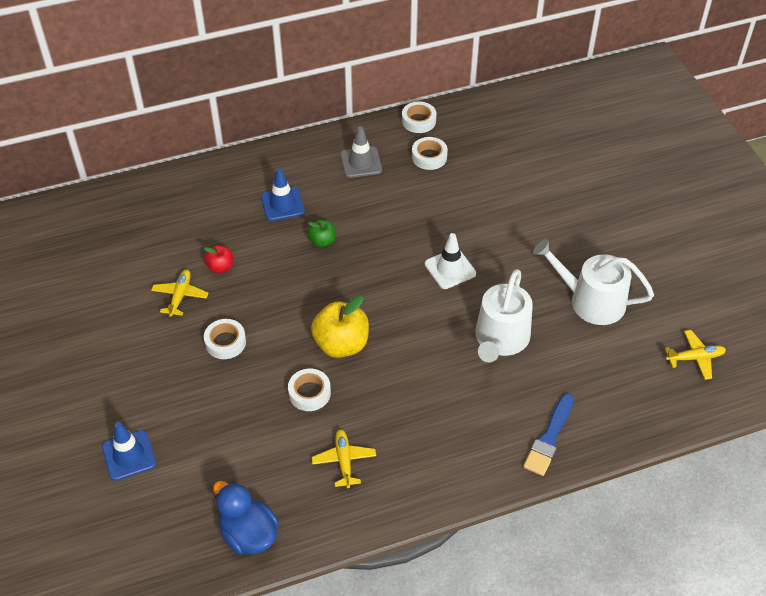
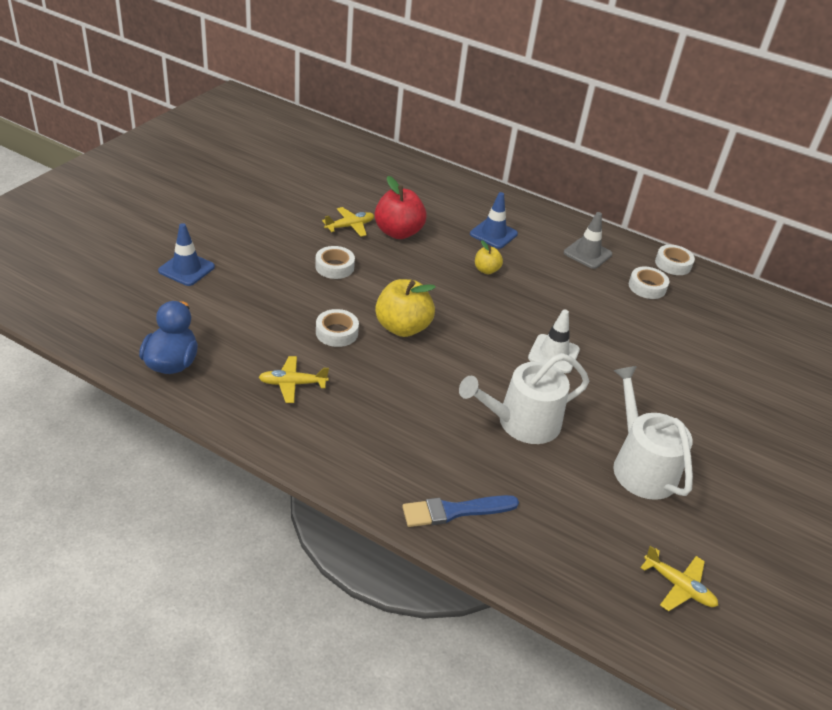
camera: 45 degrees right, 10 degrees down
red apple [204,245,233,273] -> red apple [375,176,427,239], size x1.88
green apple [308,220,336,247] -> yellow apple [475,240,503,274]
yellow plane [312,429,376,488] -> yellow plane turned 135 degrees counterclockwise [259,356,329,403]

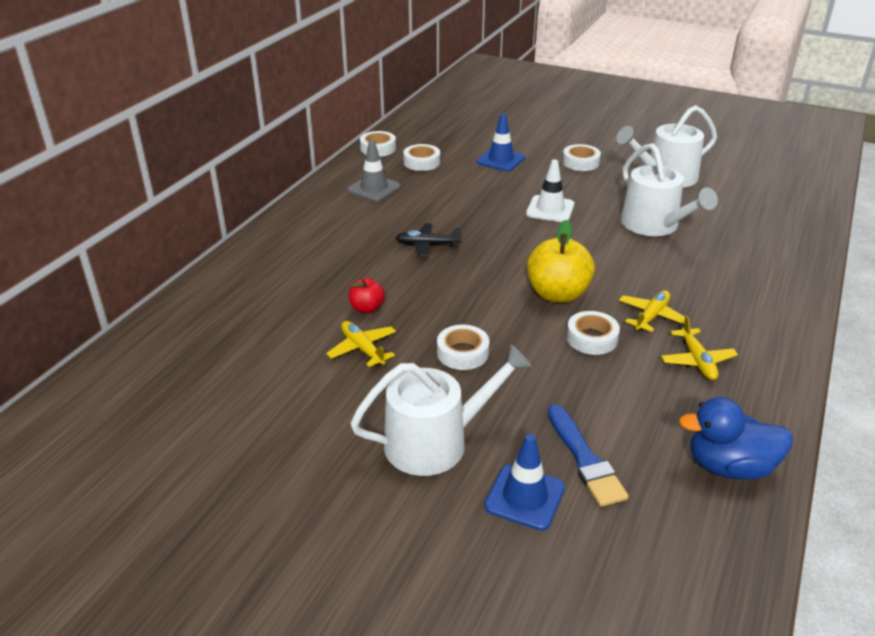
camera: 90 degrees left, 5 degrees down
red apple [375,176,427,239] -> red apple [348,278,385,313], size x0.53
blue brush [402,495,519,527] -> blue brush moved to [548,404,629,507]
blue traffic cone [470,192,518,249] -> blue traffic cone moved to [477,114,525,171]
yellow apple [475,240,503,274] -> black plane [395,223,461,257]
yellow plane [640,546,718,611] -> yellow plane moved to [619,290,685,332]
none -> white watering can [350,345,531,476]
none -> white tape [562,144,601,171]

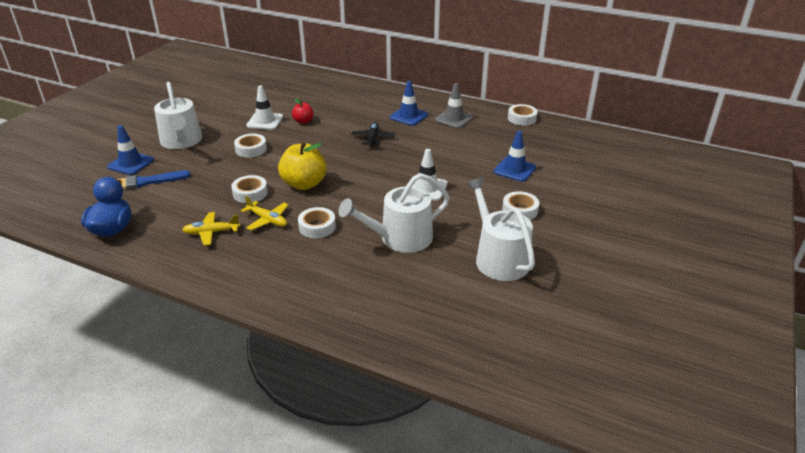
camera: 90 degrees right, 0 degrees up
yellow plane [326,321,396,367] -> white traffic cone [246,86,283,130]
white tape [403,144,440,171] -> white tape moved to [298,207,336,238]
none -> blue traffic cone [390,81,428,126]

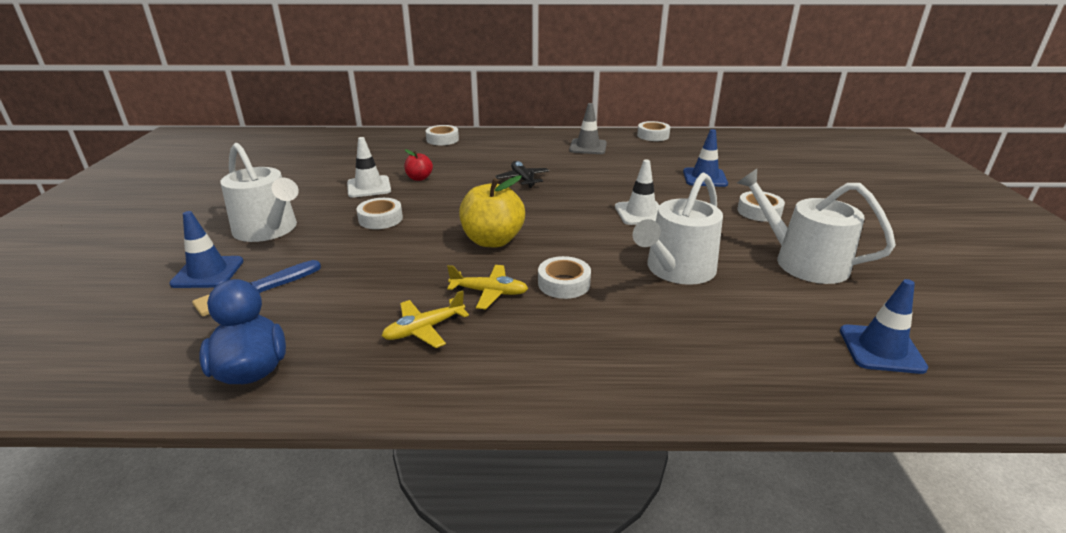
camera: 25 degrees left, 5 degrees down
white tape [231,175,268,203] -> white tape moved to [426,125,459,145]
blue traffic cone [390,81,428,126] -> blue traffic cone moved to [840,279,928,374]

